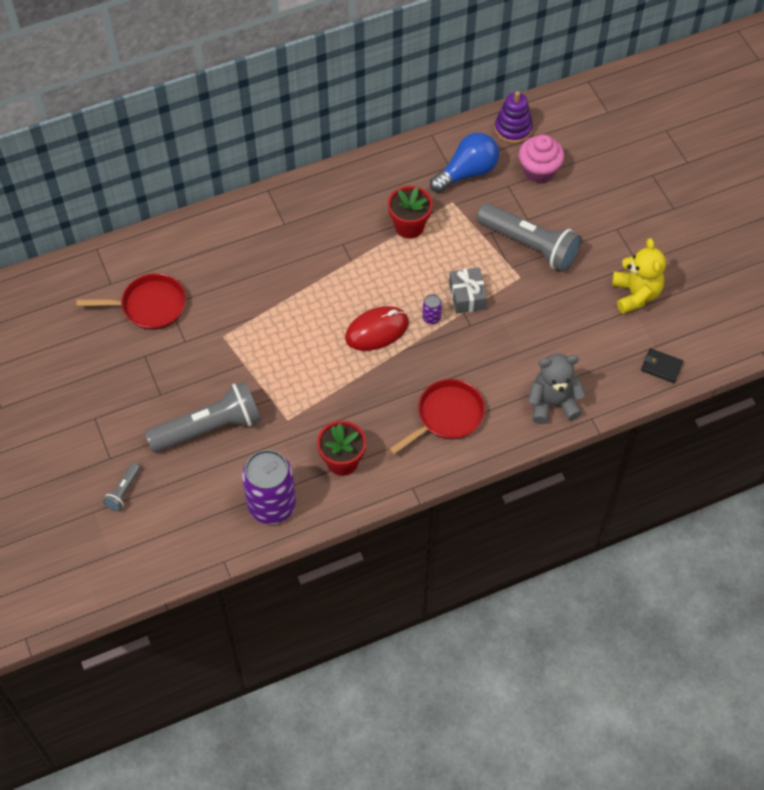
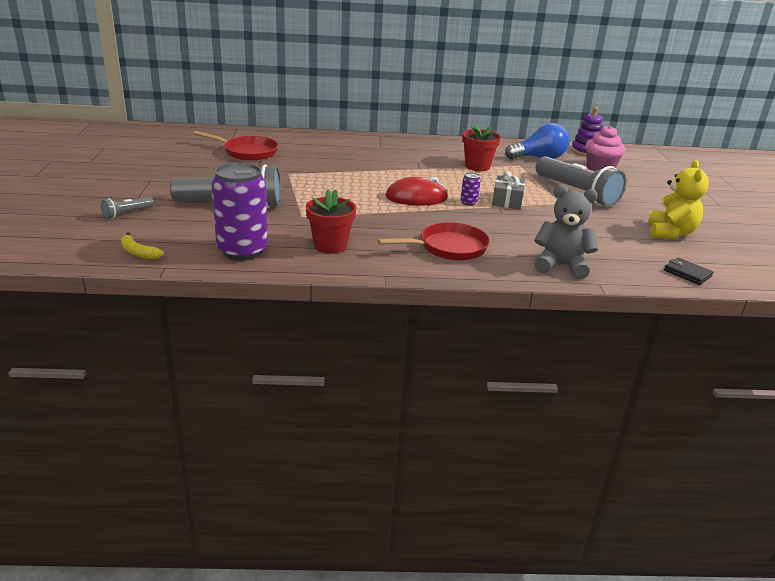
camera: 20 degrees right, 30 degrees down
none -> yellow banana [121,232,164,260]

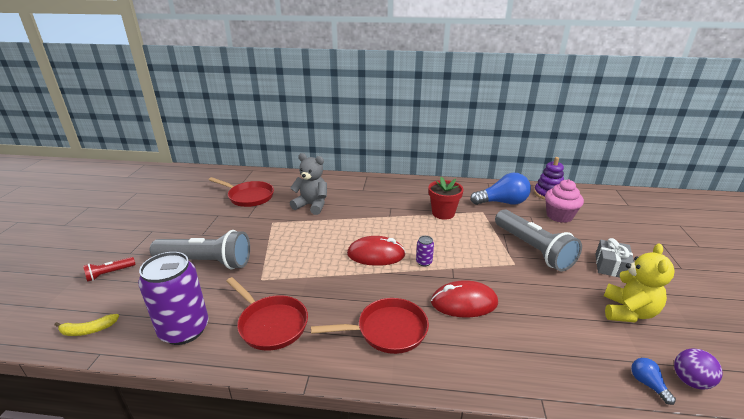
camera: 10 degrees right, 0 degrees up
grey flashlight [101,197,154,219] -> red flashlight [83,257,136,282]
yellow banana [121,232,164,260] -> yellow banana turned 60 degrees counterclockwise [55,314,119,336]
red flower pot [306,189,357,254] -> red pan [226,277,308,351]
grey gift [492,171,525,209] -> grey gift moved to [596,238,634,277]
grey teddy bear [534,185,598,279] -> grey teddy bear moved to [290,153,327,215]
black wallet [664,258,713,285] -> blue light bulb [631,358,676,405]
none -> red mouse [431,280,498,317]
none -> purple ball [674,348,722,390]

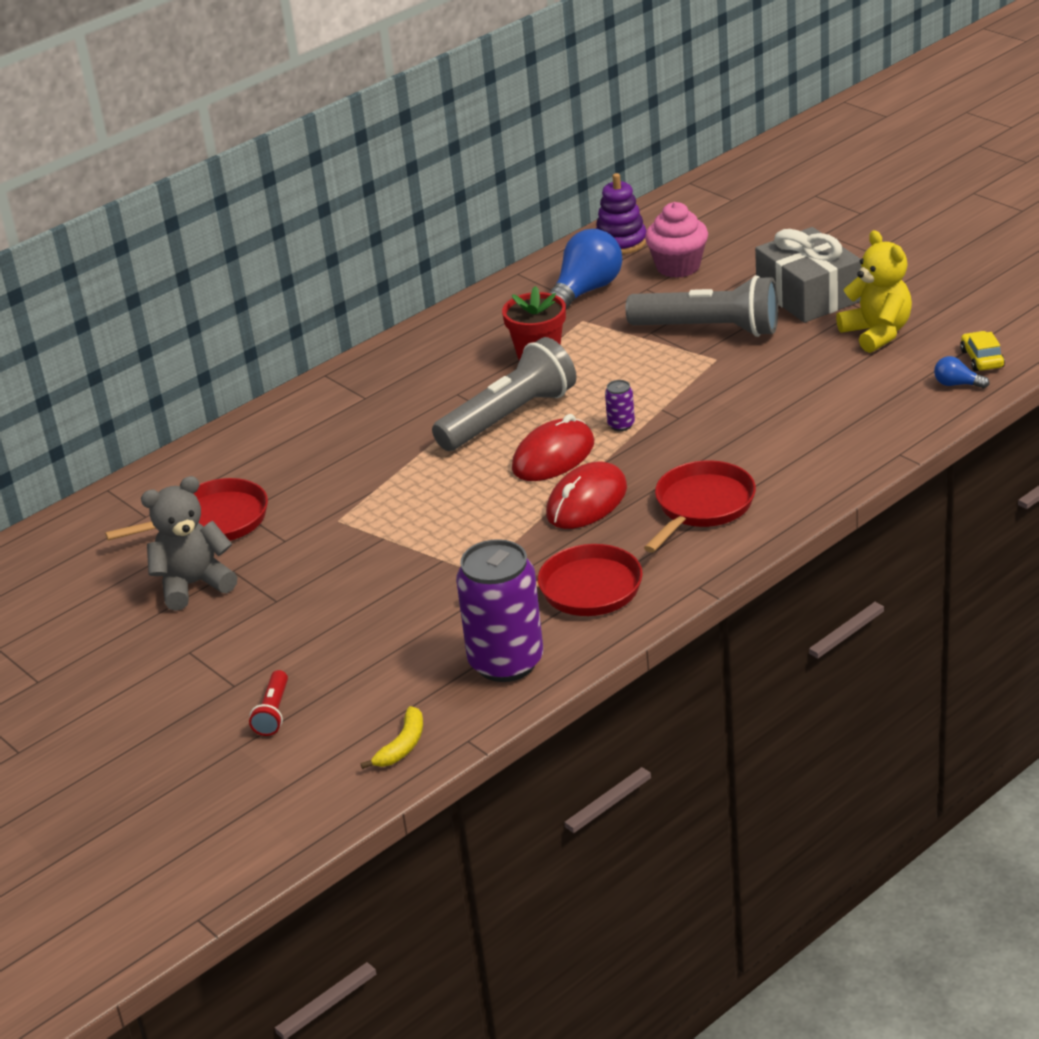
camera: 45 degrees left, 5 degrees up
grey flashlight [150,230,250,269] -> grey flashlight moved to [432,337,577,451]
grey teddy bear [290,153,327,215] -> grey teddy bear moved to [141,476,238,611]
red mouse [431,280,498,317] -> red mouse moved to [546,461,627,529]
grey gift [596,238,634,277] -> grey gift [755,227,862,323], size x1.67
purple ball [674,348,722,390] -> yellow car [960,331,1005,371]

